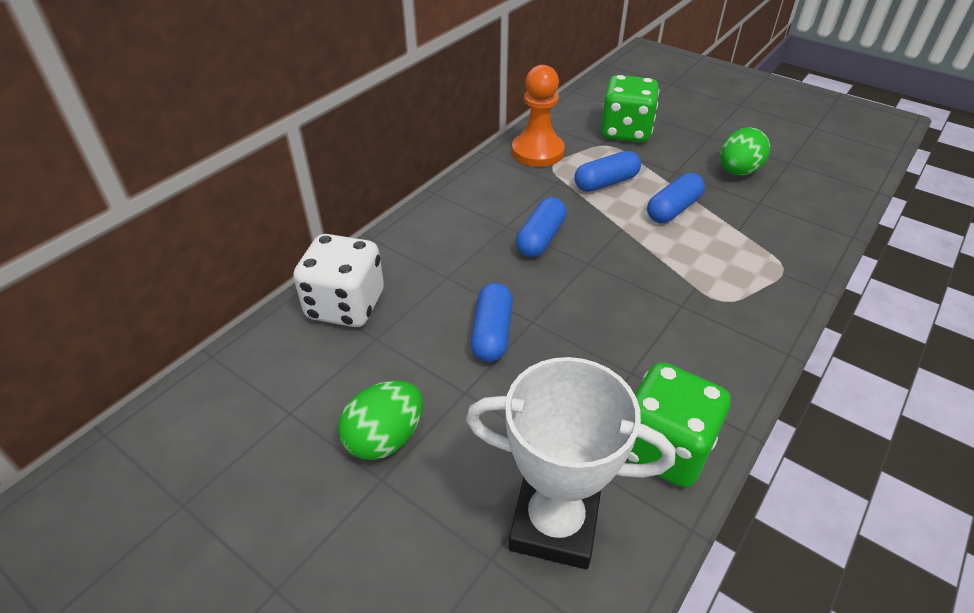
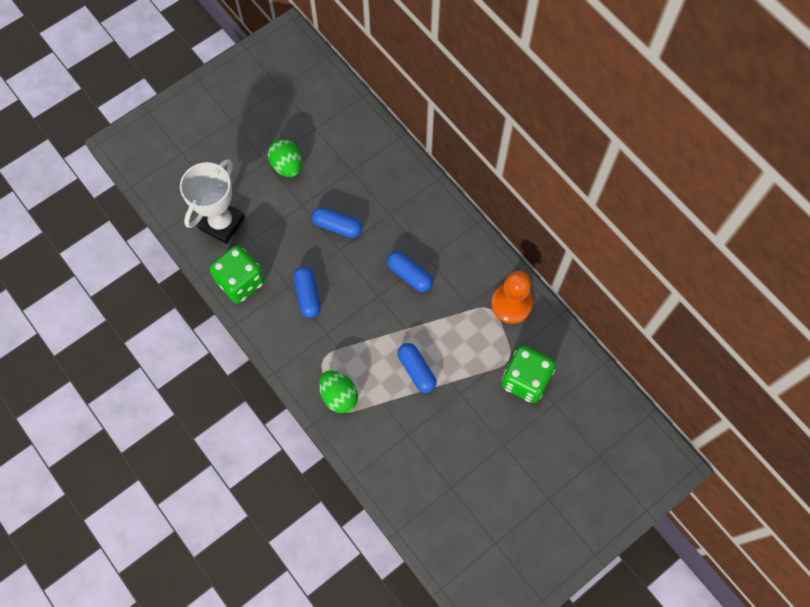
camera: 105 degrees right, 25 degrees up
white dice [293,234,384,327] -> none
blue capsule [574,151,641,192] -> blue capsule moved to [293,267,321,318]
green egg [720,127,770,175] -> green egg moved to [319,370,358,413]

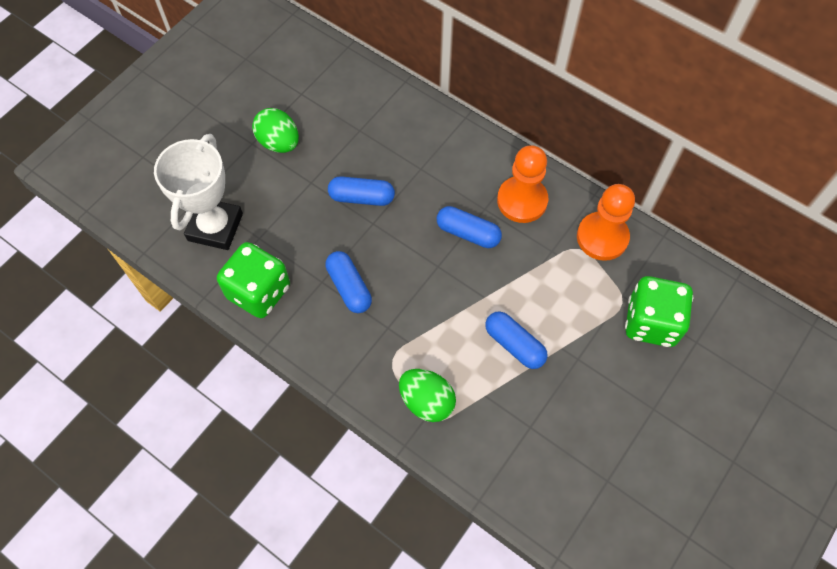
camera: 15 degrees left, 5 degrees down
none -> orange pawn [497,145,548,223]

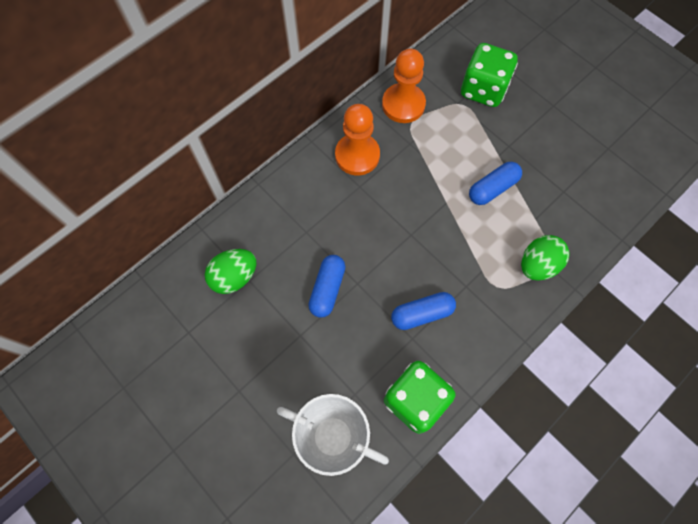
camera: 80 degrees left, 5 degrees up
green egg [252,108,299,153] -> green egg moved to [205,249,256,294]
blue capsule [437,206,502,248] -> none

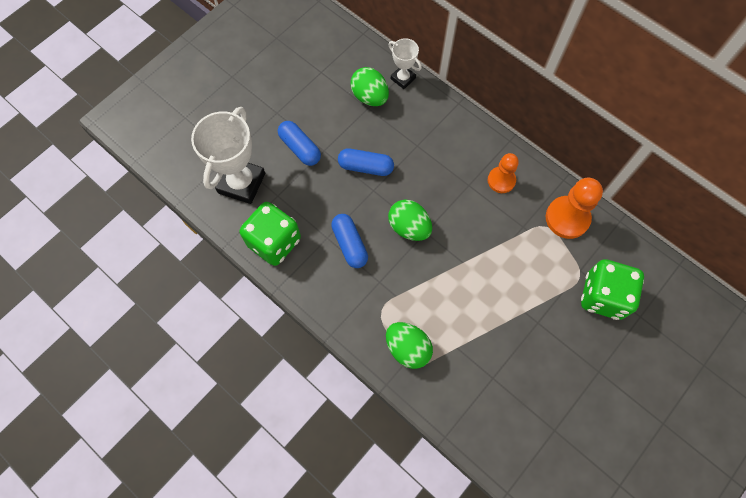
camera: 85 degrees right, 0 degrees up
orange pawn [335,104,380,175] -> orange pawn [488,153,519,193], size x0.65
blue capsule [469,162,522,205] -> blue capsule moved to [278,121,321,166]
none -> green egg [388,200,432,241]
none -> white trophy [389,38,422,89]

